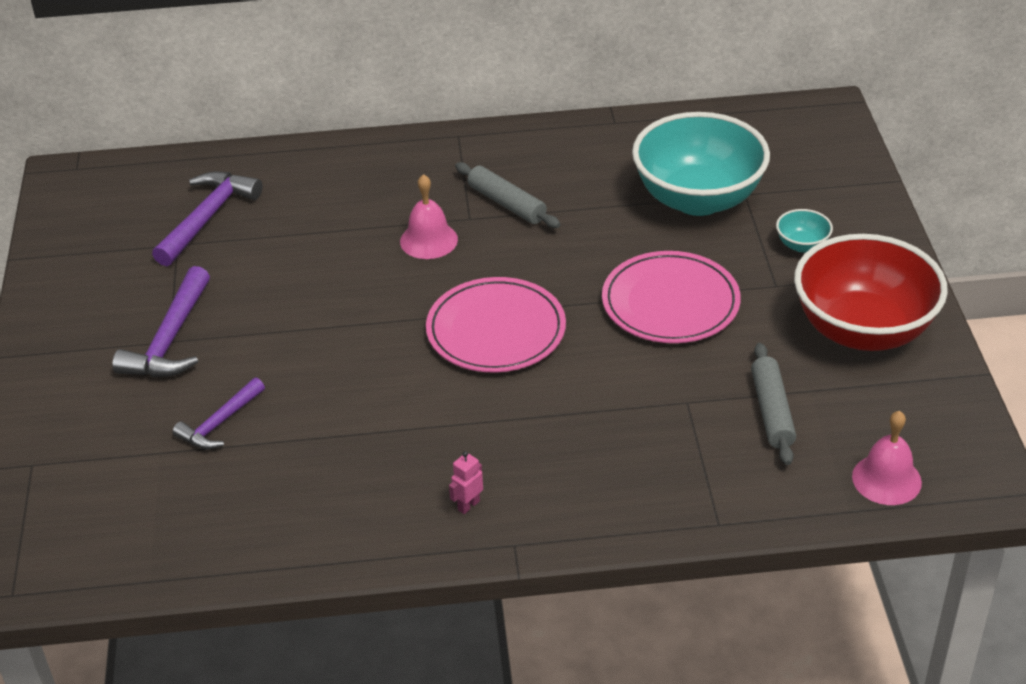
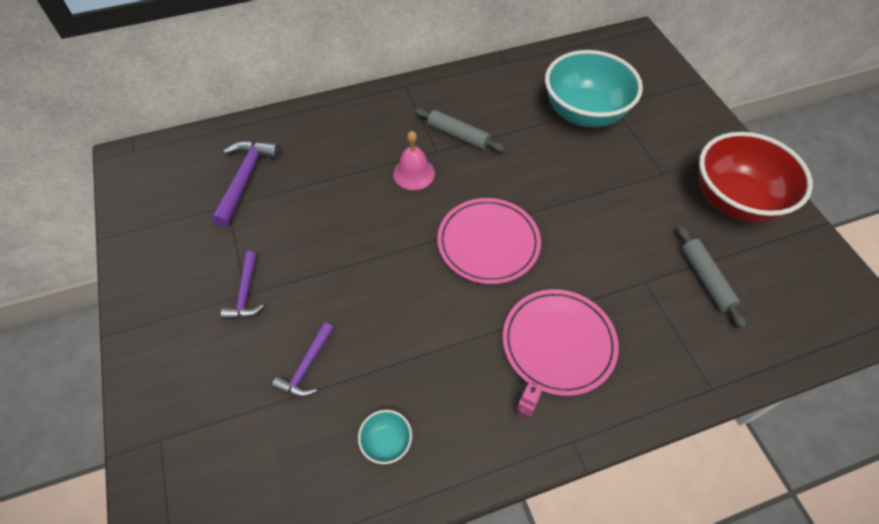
camera: 15 degrees left, 15 degrees up
purple hammer [112,266,210,377] -> purple hammer [221,251,264,320], size x0.64
pink plate [602,251,741,343] -> pink plate moved to [502,289,619,396]
turquoise bowl [776,209,833,253] -> turquoise bowl moved to [358,410,412,464]
pink bell [852,411,922,505] -> none

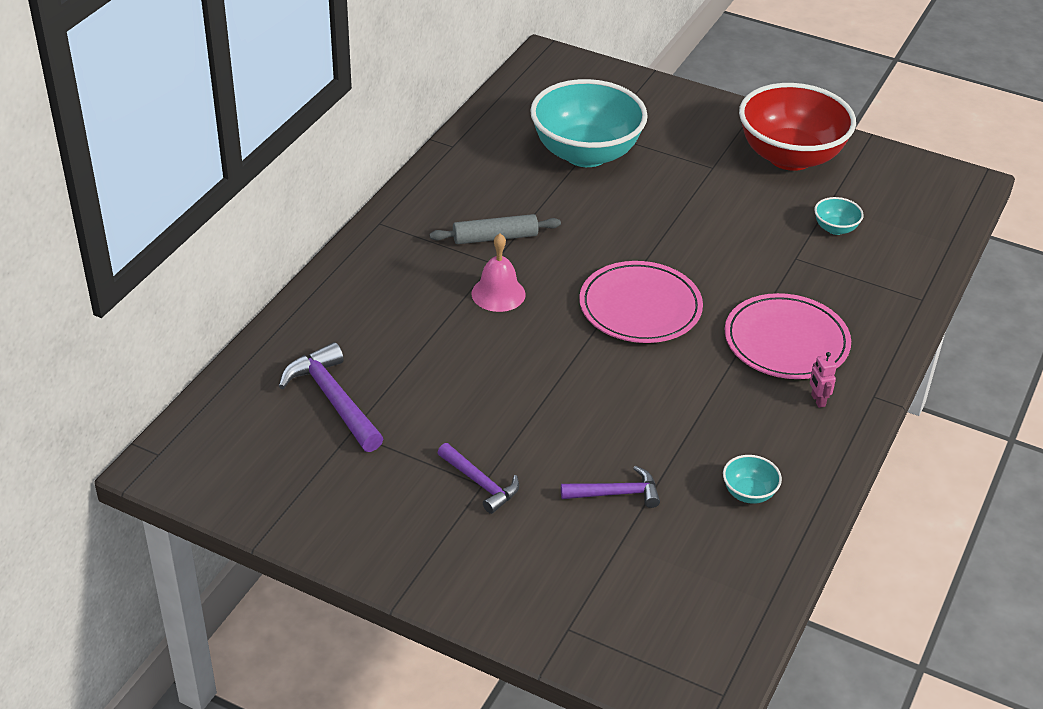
camera: 45 degrees left, 15 degrees down
purple hammer [272,322,334,398] -> purple hammer turned 75 degrees counterclockwise [561,466,660,508]
grey rolling pin [677,226,746,328] -> turquoise bowl [814,197,864,235]

